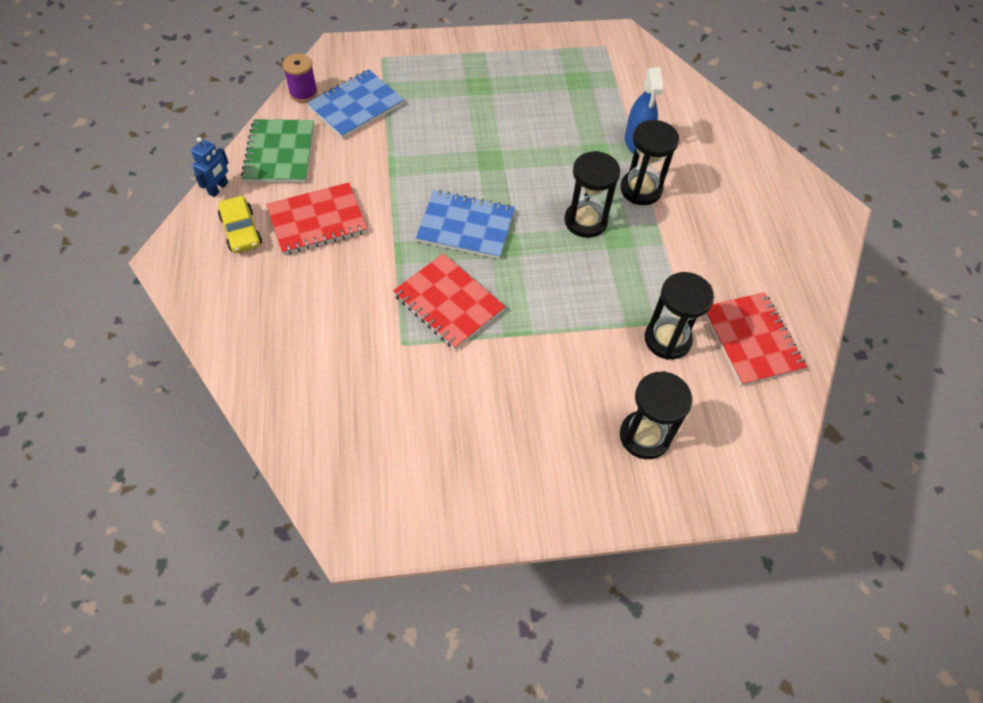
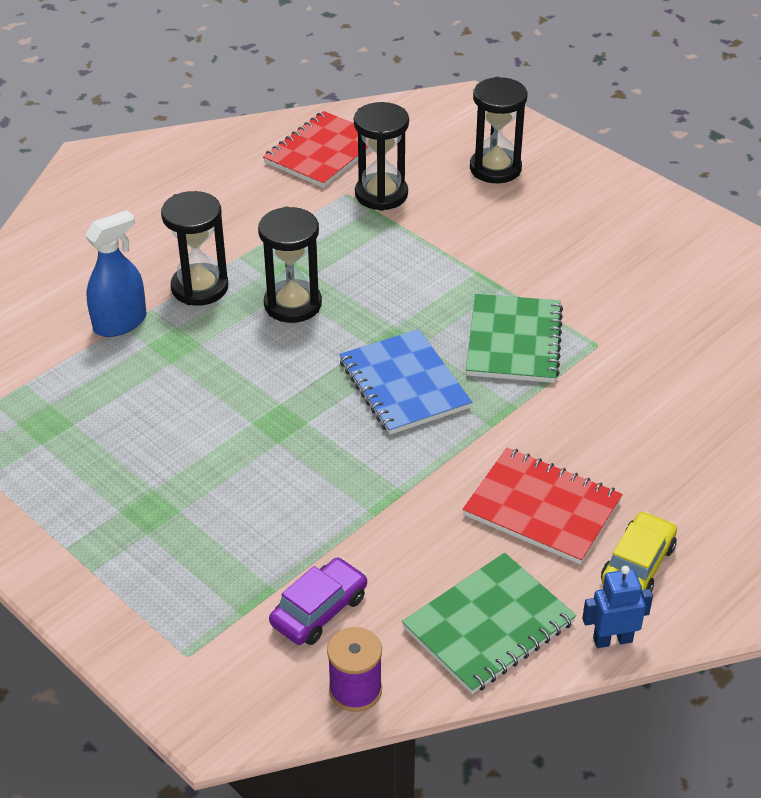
camera: 125 degrees left, 15 degrees down
blue notebook [307,69,404,139] -> purple car [269,557,367,645]
red notebook [393,253,505,350] -> green notebook [466,294,563,383]

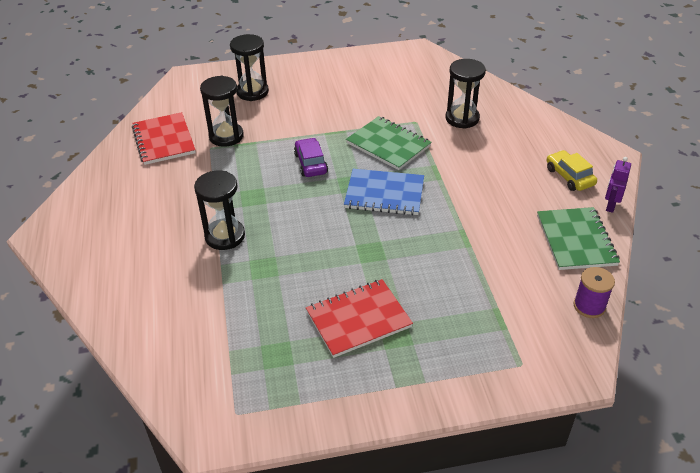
camera: 55 degrees left, 0 degrees up
blue spray bottle [85,210,147,337] -> none
black hourglass [258,207,322,323] -> black hourglass moved to [446,59,486,129]
purple car [269,557,367,645] -> purple car moved to [294,138,328,177]
red notebook [462,448,623,564] -> red notebook moved to [306,279,413,358]
blue robot [582,566,653,648] -> purple robot [605,157,631,213]

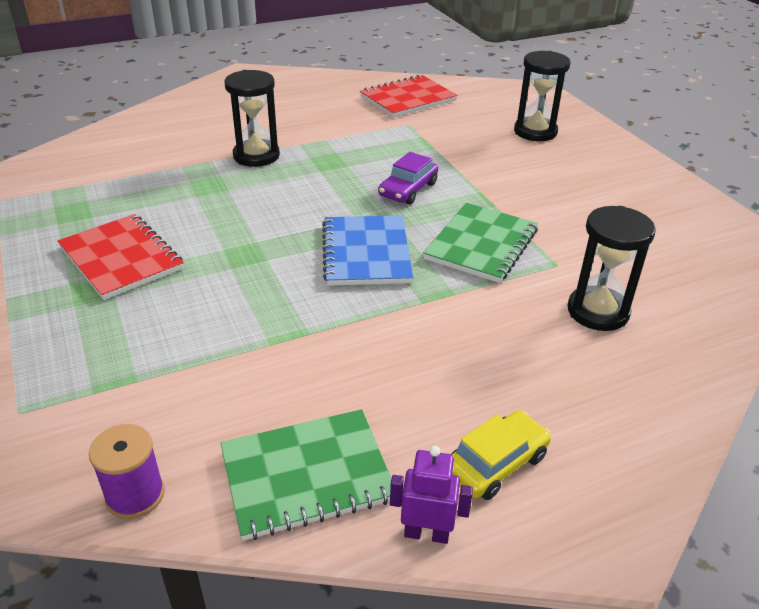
camera: 75 degrees right, 5 degrees down
black hourglass [200,76,244,147] -> none
purple car [294,138,328,177] -> purple car turned 150 degrees clockwise [378,152,438,205]

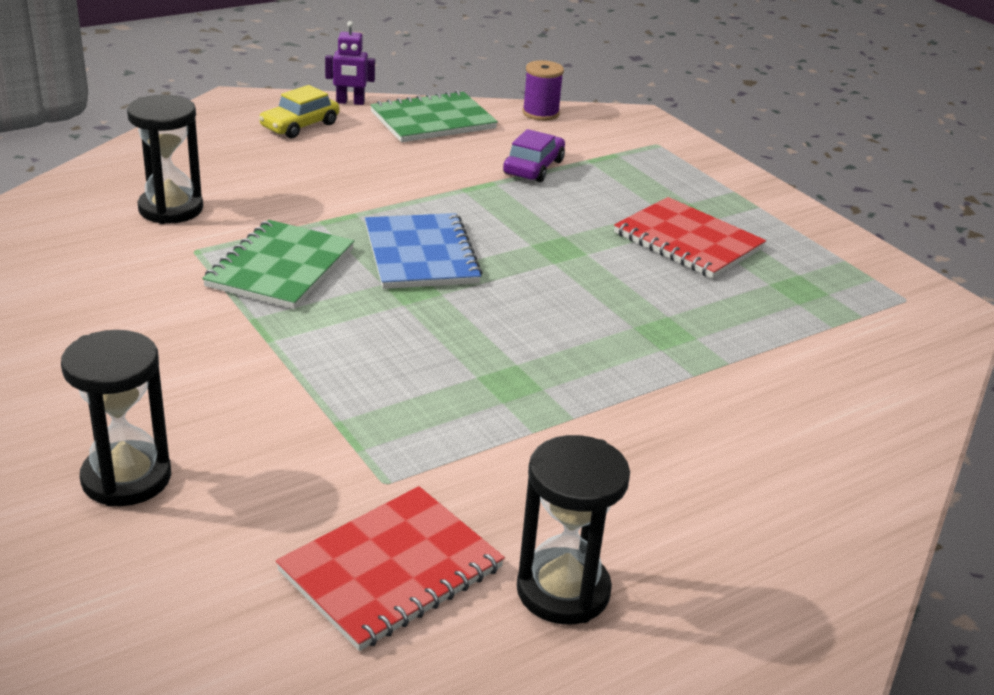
camera: 170 degrees right, 5 degrees down
black hourglass [224,70,280,167] -> black hourglass moved to [517,435,630,625]
purple car [378,152,438,205] -> purple car moved to [503,129,565,182]

